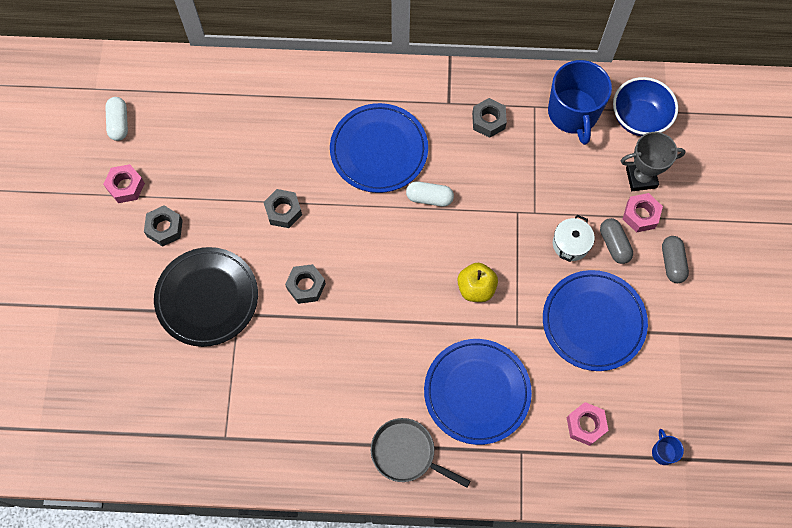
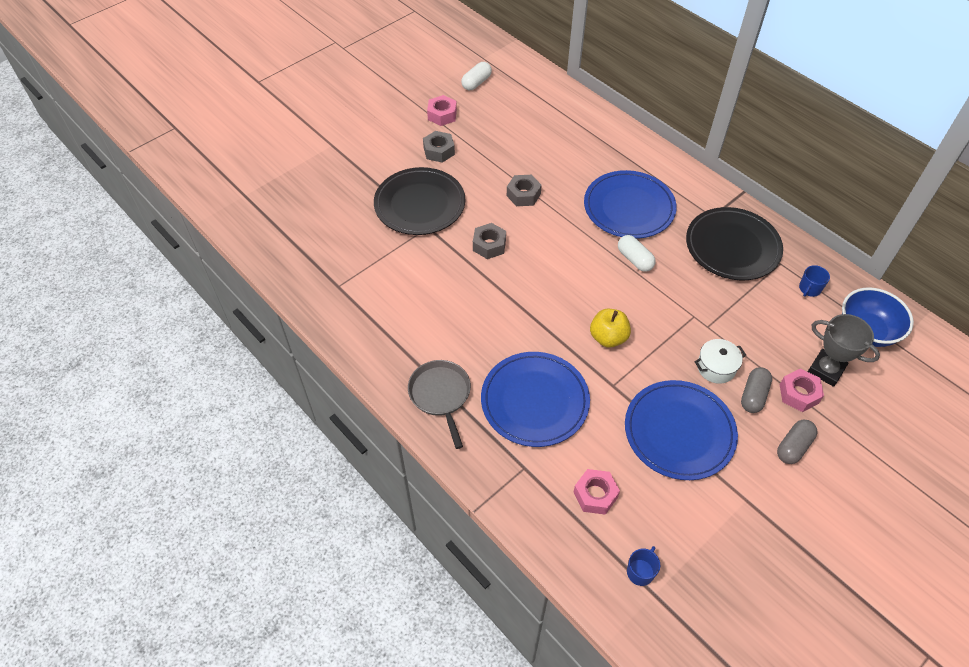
camera: 45 degrees right, 15 degrees down
grey nut [472,98,507,138] -> black plate [686,207,783,280]
blue mug [548,60,612,145] -> blue mug [799,265,830,297], size x0.42

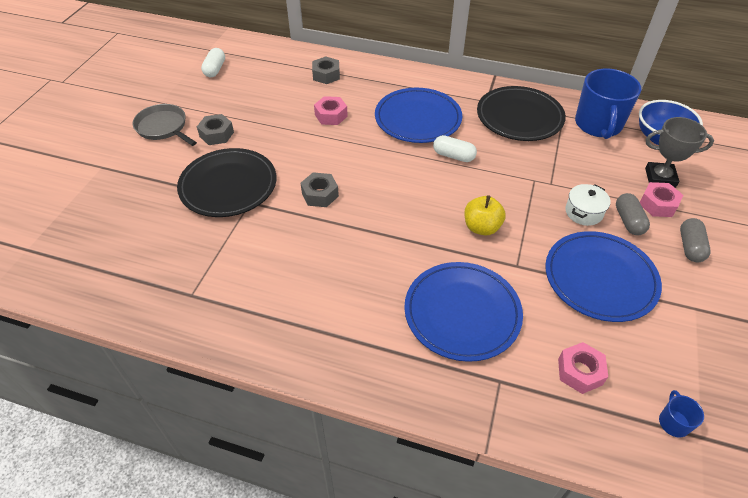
camera: 30 degrees left, 5 degrees down
grey pan [408,360,471,449] -> grey pan moved to [133,104,197,146]
pink nut [427,95,457,126] -> pink nut moved to [314,96,348,125]
grey nut [507,175,542,206] -> grey nut moved to [312,56,340,84]
blue mug [799,265,830,297] -> blue mug [575,69,641,139], size x2.39

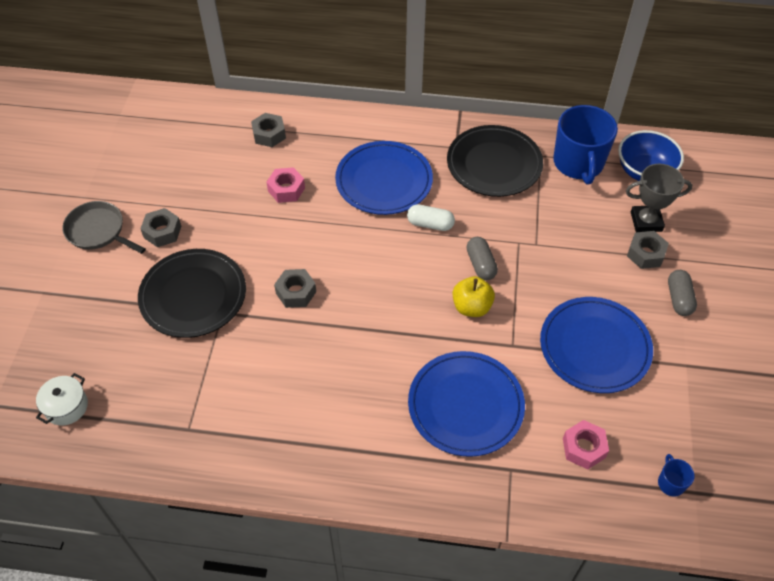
camera: 10 degrees left, 5 degrees up
white capsule [201,48,225,77] -> none
white pot [565,184,611,226] -> white pot moved to [36,373,88,425]
grey capsule [616,193,650,235] -> grey capsule moved to [467,237,498,280]
pink nut [640,182,683,217] -> grey nut [627,231,669,269]

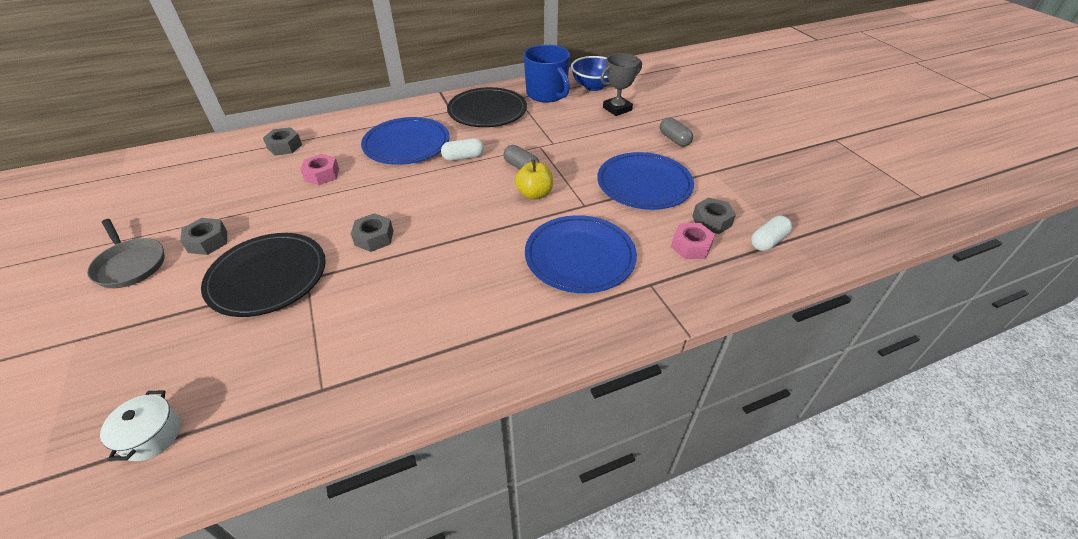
camera: 30 degrees left, 10 degrees down
grey pan [62,201,146,254] -> grey pan turned 135 degrees counterclockwise [87,219,164,288]
grey nut [627,231,669,269] -> grey nut moved to [692,197,736,234]
blue mug [658,454,695,496] -> white capsule [751,216,792,251]

